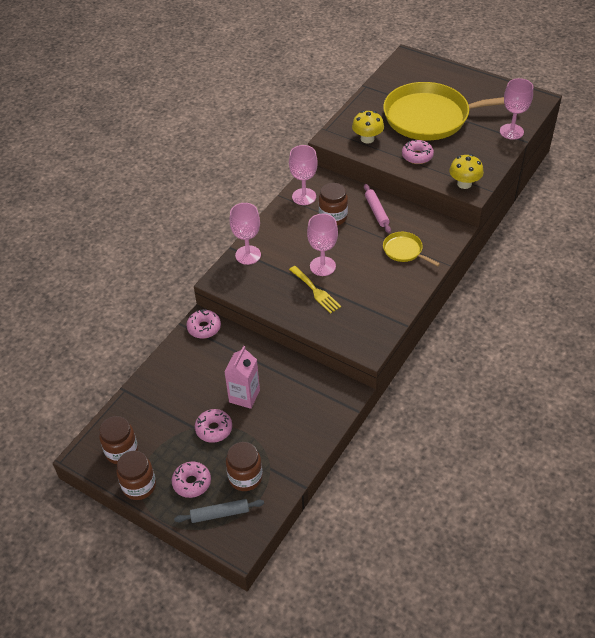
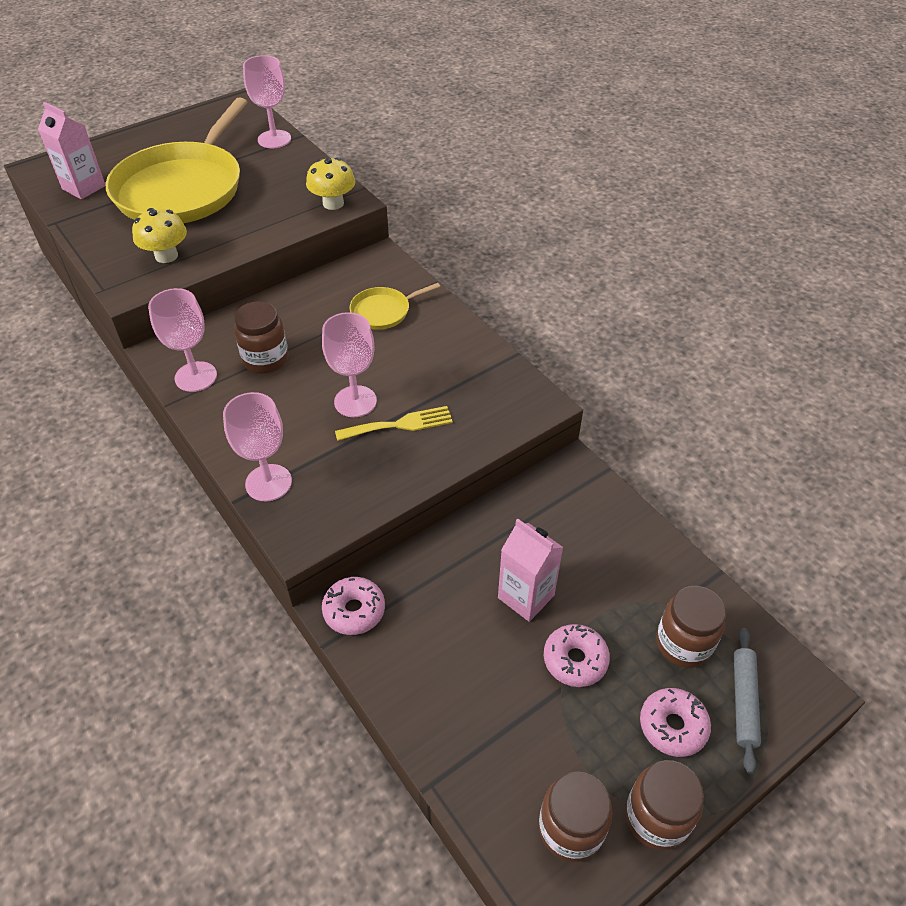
camera: 70 degrees left, 0 degrees up
pink rolling pin [364,184,391,233] -> none
pink donut [402,140,434,164] -> none
none -> pink carton [38,102,106,199]

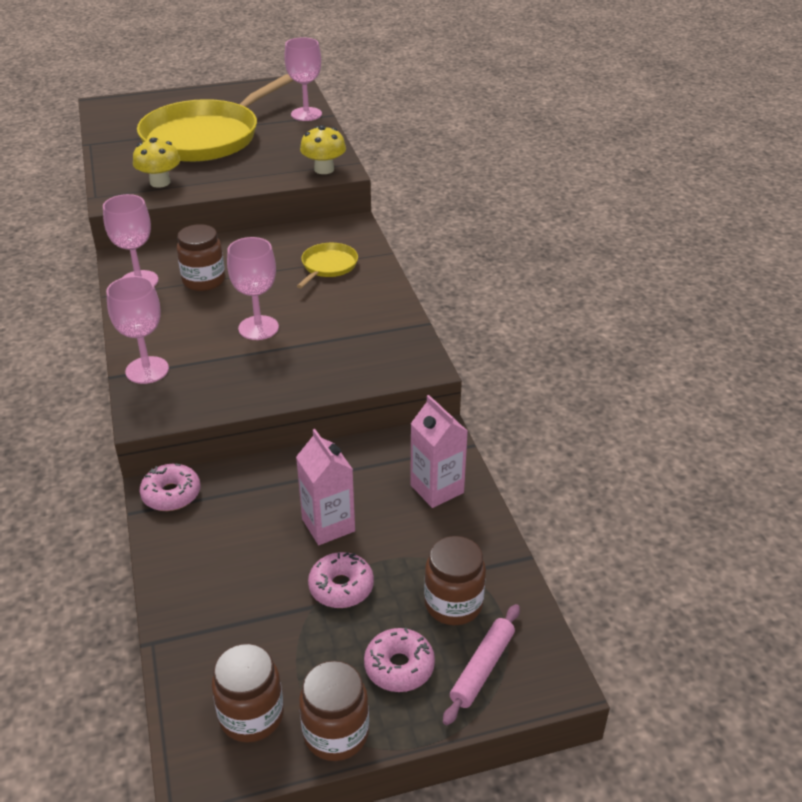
camera: 20 degrees right, 10 degrees down
pink carton [38,102,106,199] -> pink carton moved to [410,395,468,508]
yellow fork [335,406,453,441] -> none
yellow pan [350,283,440,330] -> yellow pan turned 120 degrees clockwise [297,243,358,289]
grey rolling pin [734,628,761,774] -> pink rolling pin [443,604,520,725]

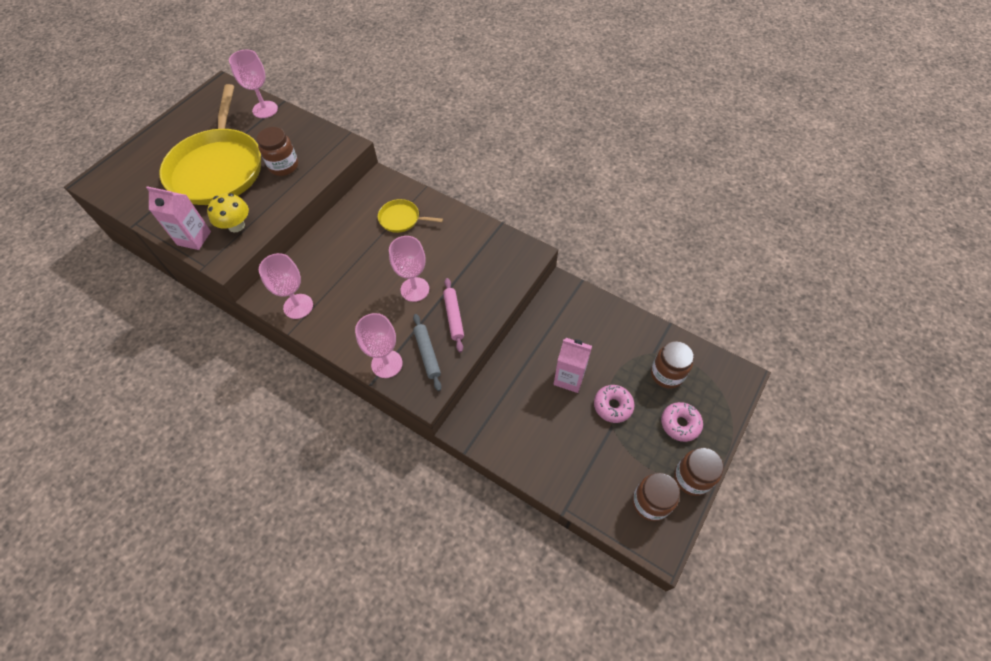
camera: 40 degrees left, 20 degrees up
pink donut [139,463,200,511] -> none
brown jar [177,224,225,291] -> brown jar moved to [257,127,298,176]
yellow pan [297,243,358,289] -> yellow pan turned 60 degrees counterclockwise [378,199,443,233]
yellow mushroom [300,125,346,174] -> none
pink carton [410,395,468,508] -> pink carton moved to [146,186,211,250]
pink rolling pin [443,604,520,725] -> pink rolling pin moved to [443,278,464,352]
none -> grey rolling pin [413,314,442,391]

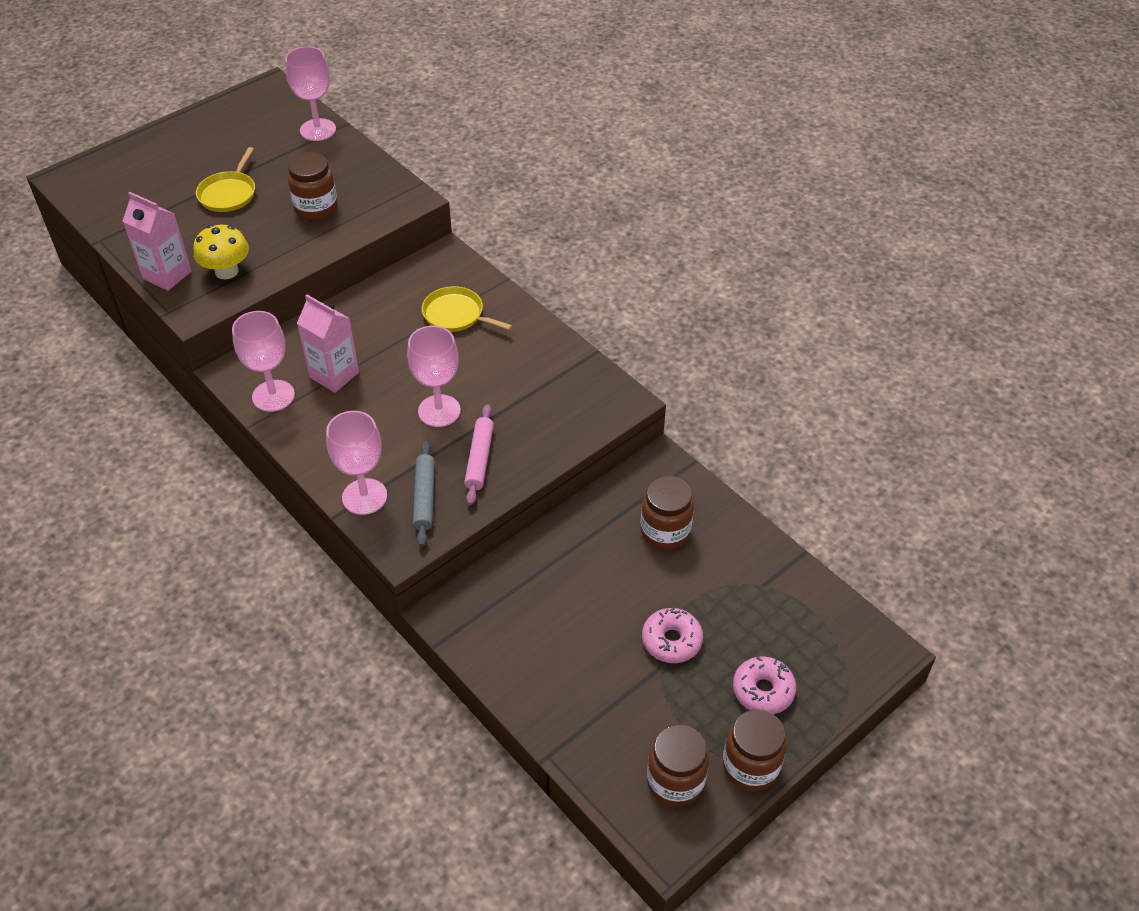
camera: 15 degrees right, 10 degrees down
yellow pan [160,84,261,205] -> yellow pan [196,147,255,212], size x0.42
pink carton [554,338,592,393] -> pink carton moved to [297,294,359,393]
brown jar [651,341,694,389] -> brown jar moved to [641,476,694,550]

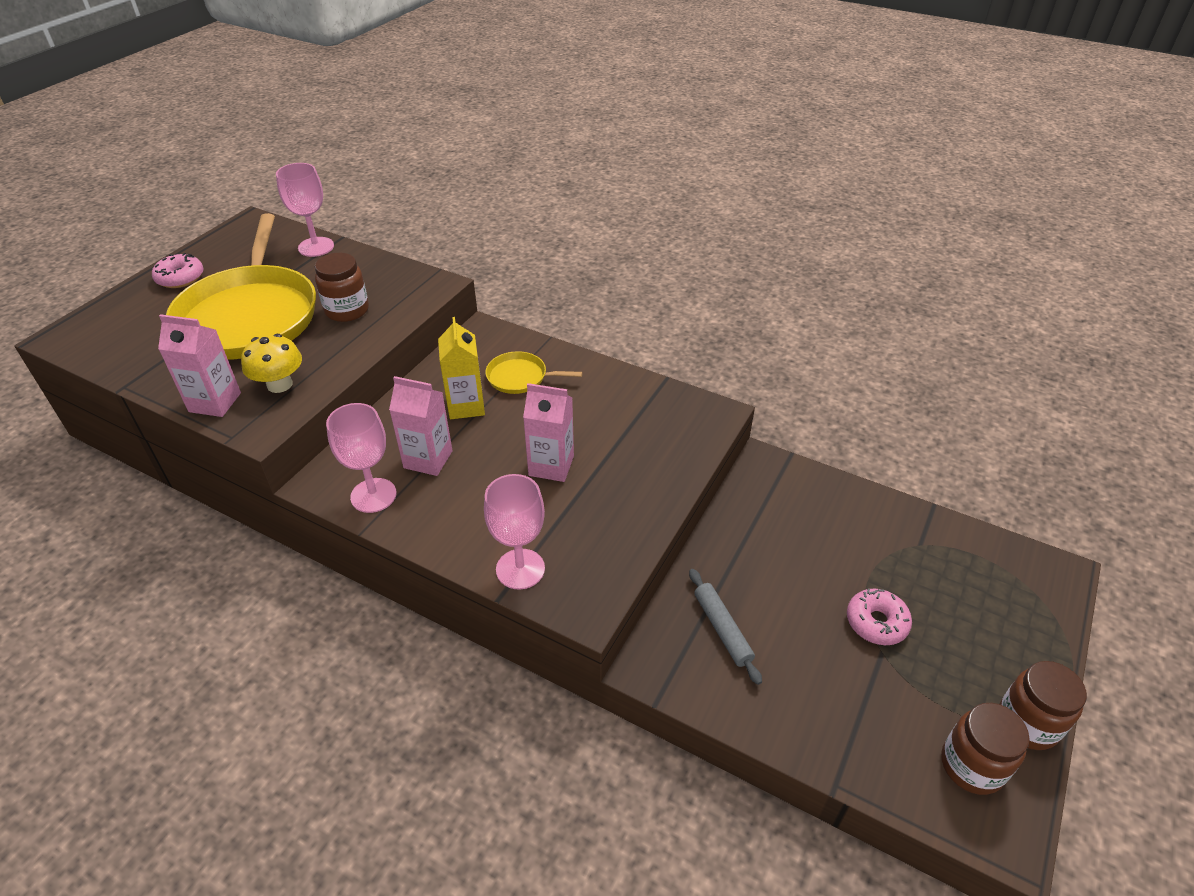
camera: 20 degrees left, 5 degrees down
yellow pan [196,147,255,212] -> yellow pan [166,213,316,360], size x2.36
pink goblet [407,326,461,427] -> pink carton [523,383,574,482]
grey rolling pin [413,441,435,547] -> grey rolling pin moved to [689,569,762,685]
pink rolling pin [464,404,494,505] -> none
brown jar [641,476,694,550] -> none
pink donut [733,656,796,714] -> pink donut moved to [152,253,203,288]
none -> yellow carton [438,317,485,419]

